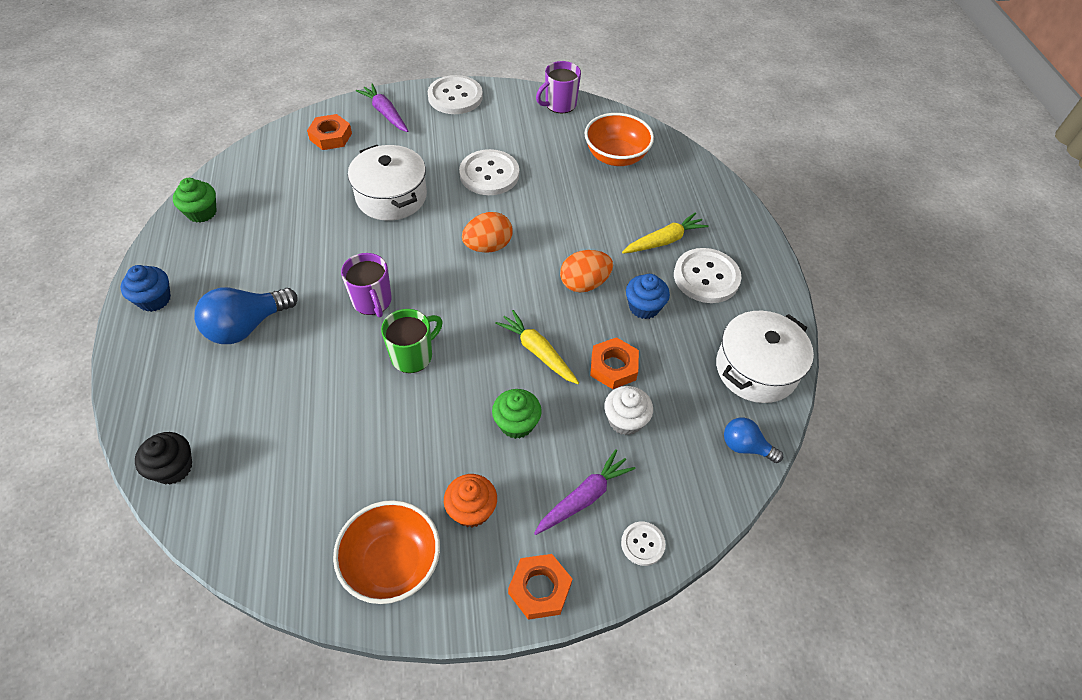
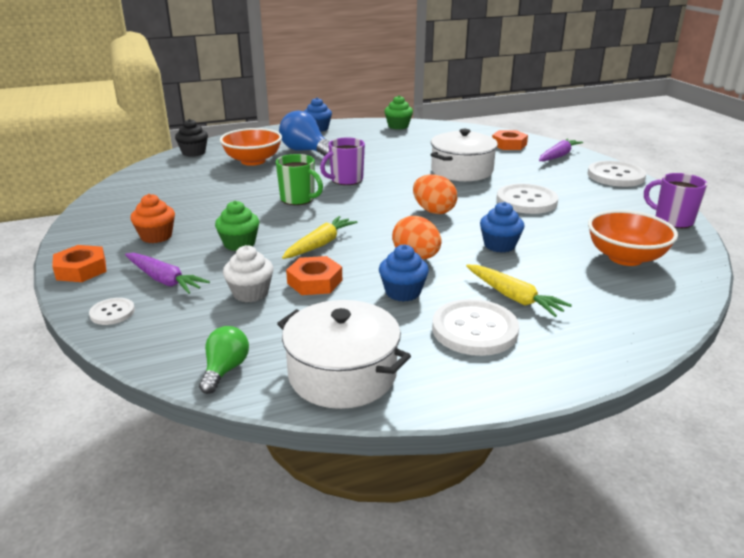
camera: 80 degrees right, 25 degrees down
orange bowl [333,500,440,604] -> orange bowl moved to [220,128,282,166]
blue light bulb [724,417,783,463] -> green light bulb [199,326,249,394]
none -> blue cupcake [480,202,524,253]

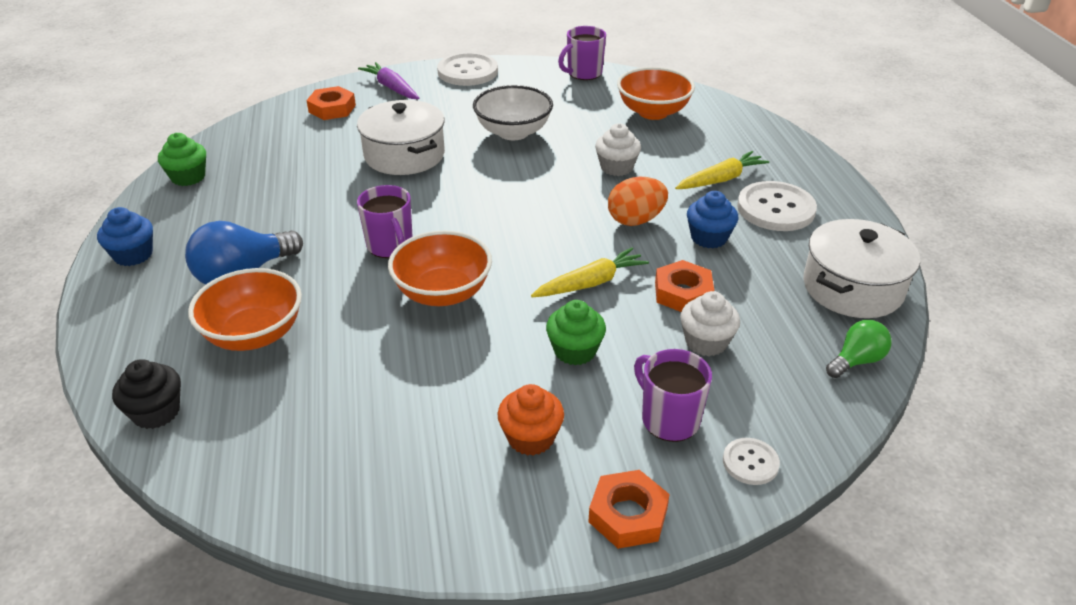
camera: 80 degrees left, 10 degrees up
purple carrot [125,253,210,294] -> purple mug [634,349,712,442]
green light bulb [199,326,249,394] -> green light bulb turned 120 degrees clockwise [826,320,892,378]
green mug [276,154,323,205] -> orange bowl [388,231,492,306]
yellow carrot [282,216,358,259] -> yellow carrot turned 105 degrees clockwise [531,247,649,297]
orange egg [413,174,457,214] -> none
blue cupcake [480,202,524,253] -> white cupcake [595,124,641,176]
white button [496,184,559,214] -> white bowl [473,85,553,140]

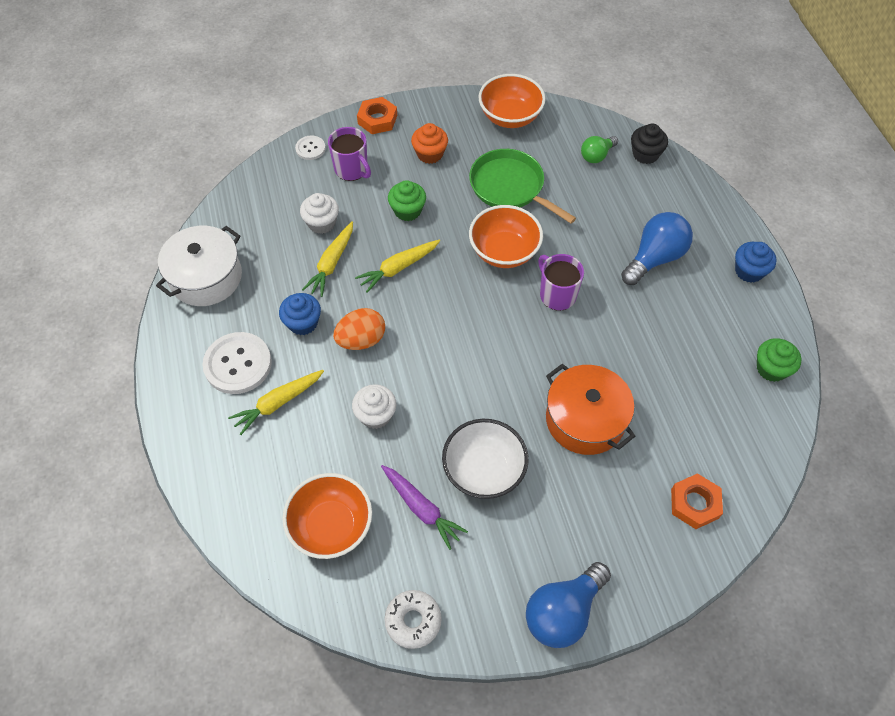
camera: 175 degrees right, 20 degrees up
orange bowl [188,268,302,351] -> orange bowl moved to [478,74,546,128]
white pot [357,100,445,175] -> orange pot [546,364,635,455]
purple carrot [358,62,419,99] -> purple carrot moved to [381,465,468,550]
white button [437,53,498,86] -> blue light bulb [526,562,611,648]
purple mug [558,26,606,80] -> white donut [384,590,442,649]
orange nut [655,260,714,312] -> yellow carrot [302,221,353,297]
green light bulb [826,320,892,378] -> green light bulb moved to [581,136,618,163]
none -> green pan [469,149,576,224]

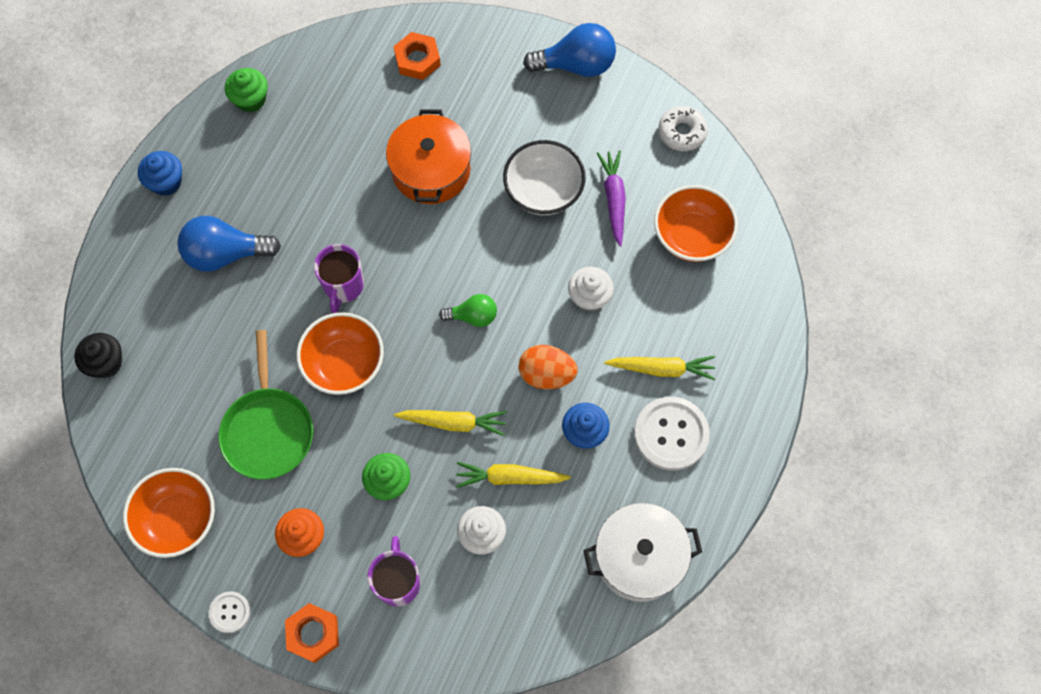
camera: 140 degrees left, 10 degrees up
white button [295,136,326,160] -> white button moved to [209,591,250,633]
yellow carrot [302,221,353,297] -> yellow carrot turned 150 degrees counterclockwise [456,462,571,488]
green light bulb [581,136,618,163] -> green light bulb moved to [439,294,497,327]

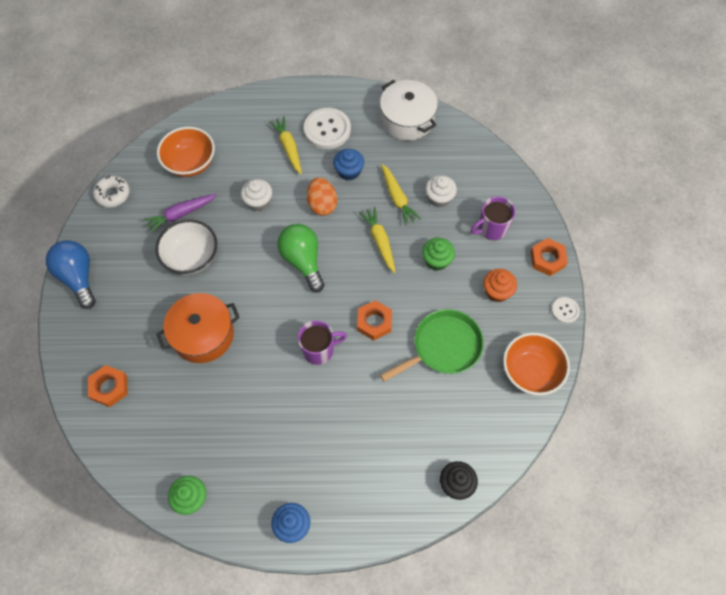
camera: 115 degrees left, 5 degrees down
blue light bulb [177,216,281,272] -> none
orange bowl [297,312,384,395] -> orange nut [357,300,392,340]
green light bulb [439,294,497,327] -> green light bulb [277,224,325,292], size x1.71

